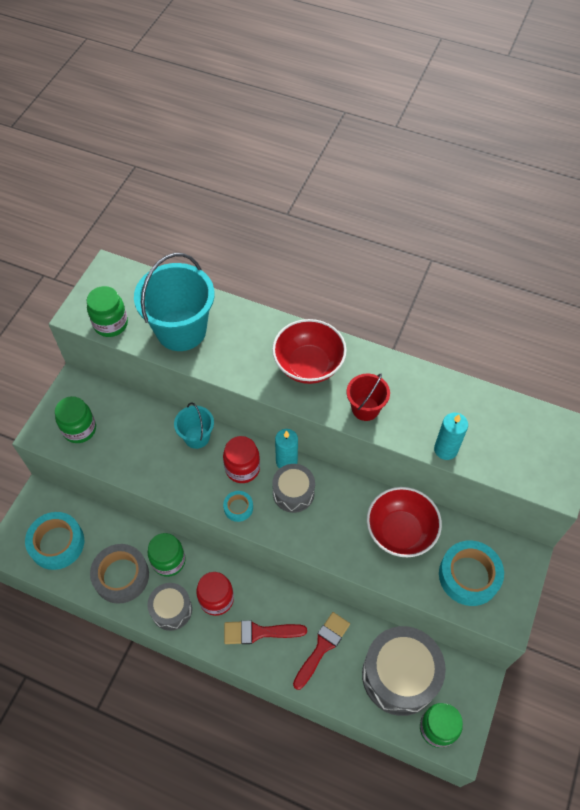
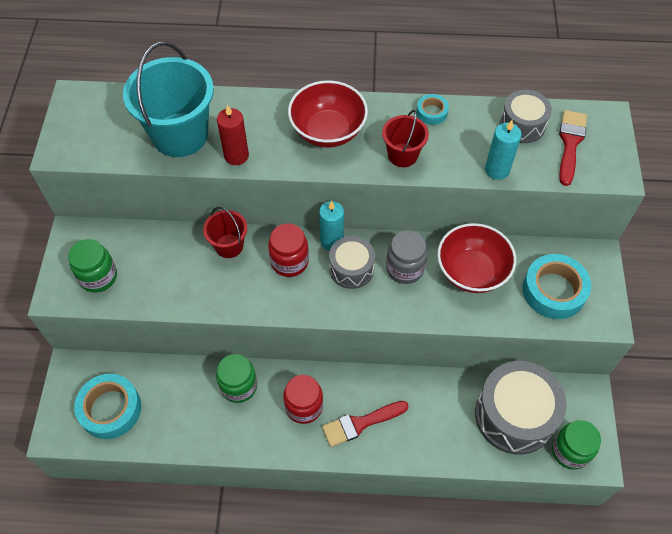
camera: 20 degrees left, 0 degrees up
green jar [87,286,128,337] -> none
grey tape [90,544,149,604] -> none
grey drum [148,583,192,631] -> grey drum moved to [500,90,552,143]
turquoise bucket [174,403,214,449] -> red bucket [203,207,247,258]
turquoise tape [223,491,253,522] -> turquoise tape moved to [416,94,449,125]
red brush [293,612,350,690] -> red brush moved to [559,110,587,186]
none -> red candle [217,105,249,165]
none -> grey jar [386,230,427,284]

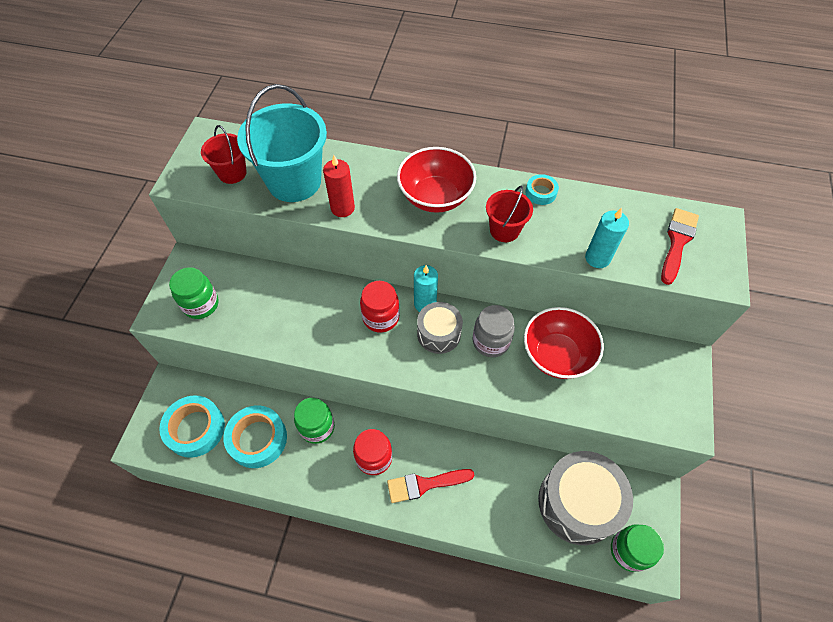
camera: 10 degrees right, 0 degrees up
red bucket [203,207,247,258] -> red bucket moved to [201,125,247,184]
grey drum [500,90,552,143] -> none
turquoise tape [522,254,591,319] -> turquoise tape moved to [223,406,287,468]

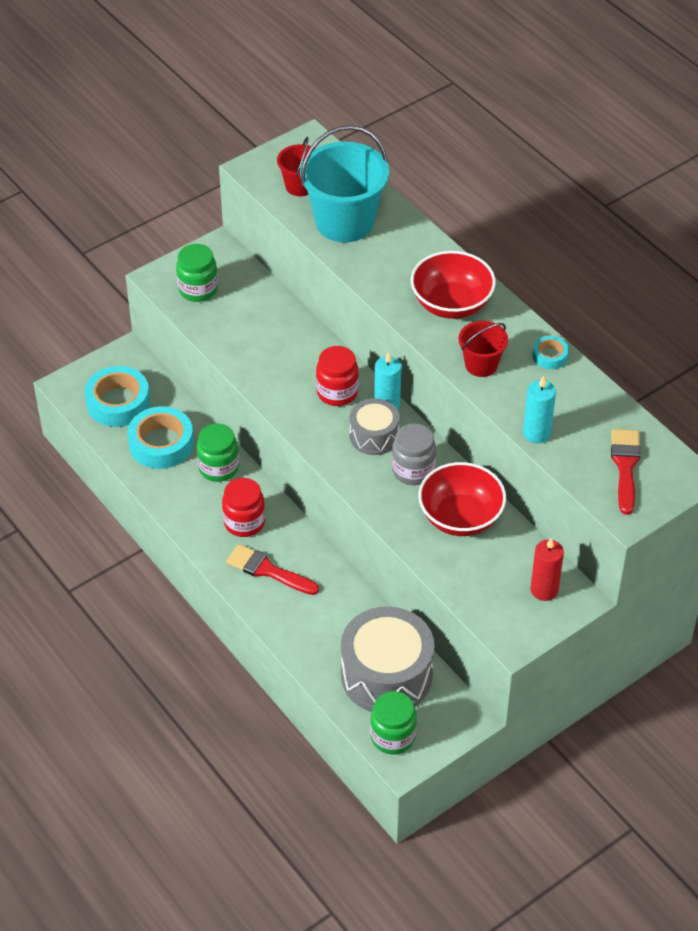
camera: 40 degrees right, 10 degrees down
red candle [323,155,355,217] -> red candle moved to [530,538,564,601]
red brush [661,208,699,285] -> red brush turned 60 degrees counterclockwise [611,429,641,515]

